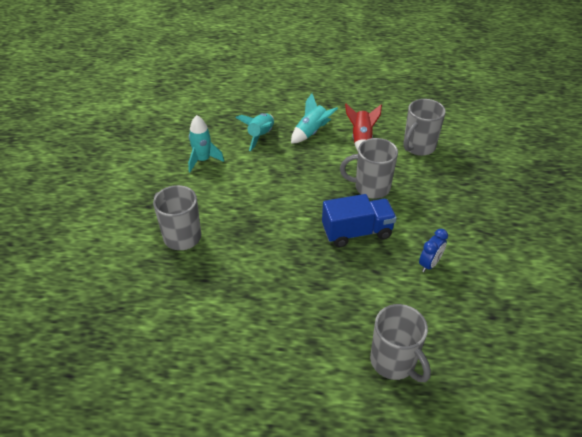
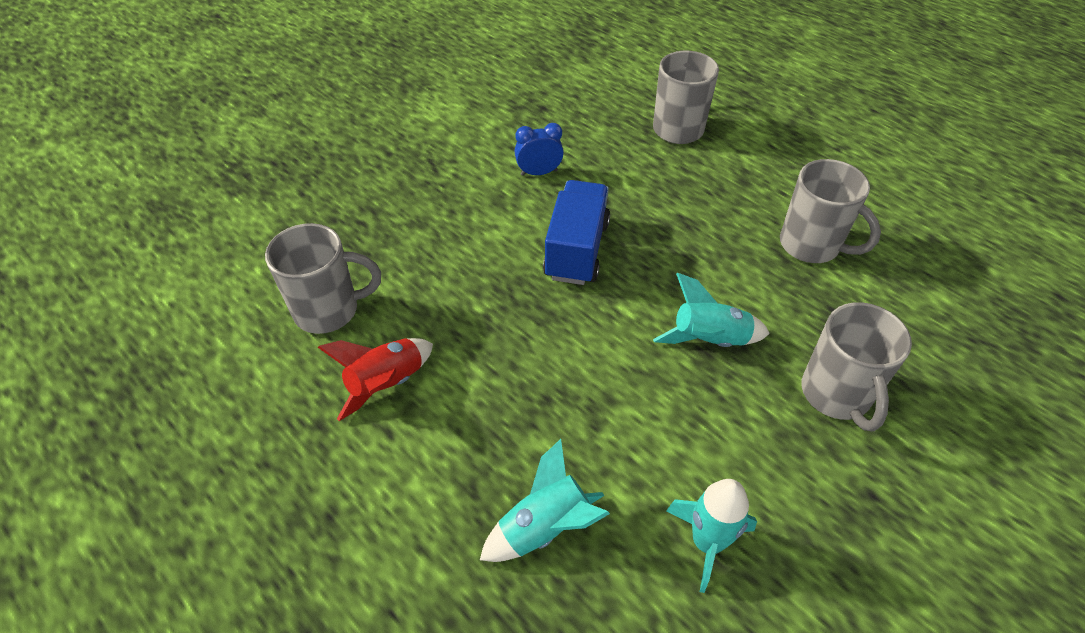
camera: 140 degrees left, 5 degrees up
turquoise rocket [291,93,338,144] -> turquoise rocket moved to [653,273,770,347]
blue truck [322,194,397,247] -> blue truck turned 75 degrees clockwise [543,180,610,285]
grey mug [340,138,398,199] -> grey mug moved to [780,159,881,263]

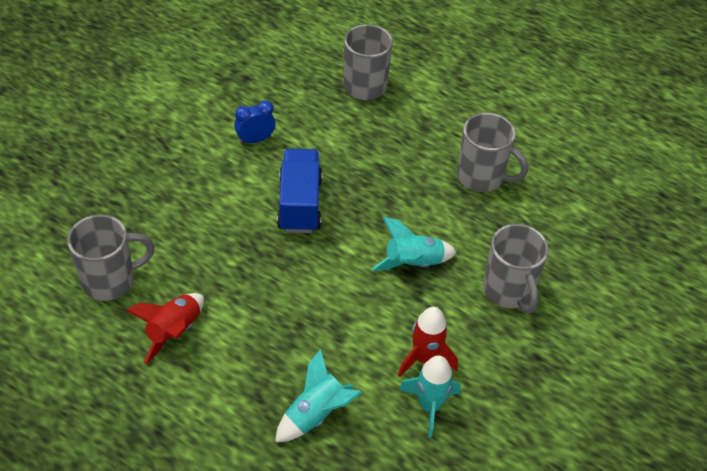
camera: 15 degrees left, 0 degrees up
none -> red rocket [398,307,458,377]

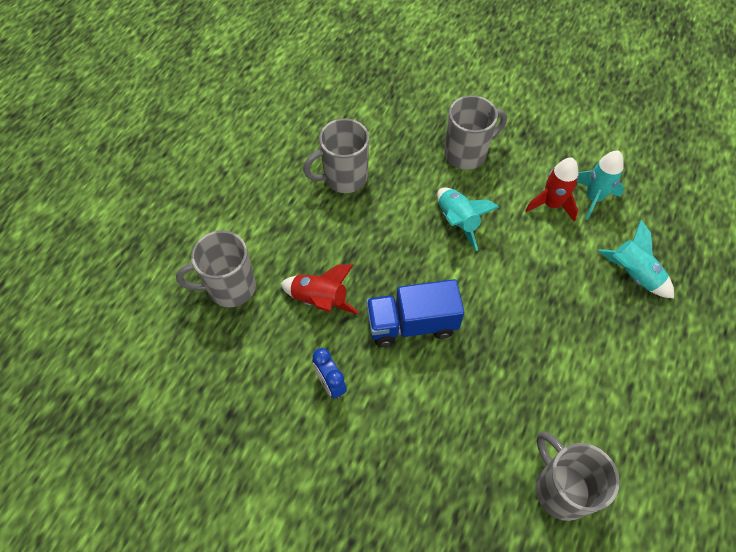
camera: 95 degrees left, 10 degrees up
red rocket [126,293,204,364] -> red rocket moved to [280,265,359,314]
grey mug [457,113,528,192] -> grey mug turned 135 degrees counterclockwise [303,118,369,193]

